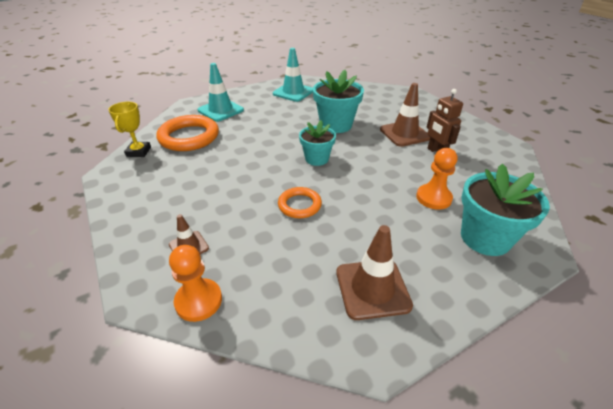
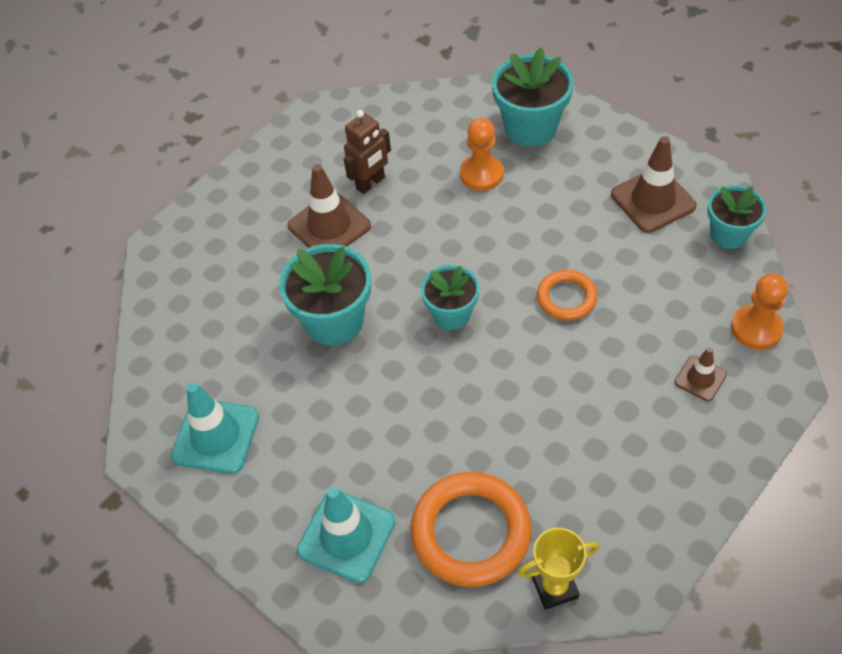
camera: 105 degrees left, 15 degrees up
none -> turquoise flower pot [707,185,766,249]

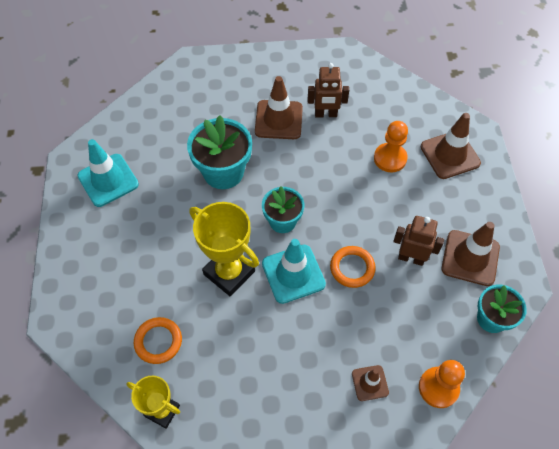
camera: 40 degrees right, 5 degrees up
turquoise traffic cone [297,487,396,583] -> turquoise traffic cone moved to [262,239,326,304]
orange ring [410,472,532,587] -> orange ring [134,317,182,364], size x0.57
turquoise flower pot [492,47,574,147] -> brown traffic cone [421,113,481,179]
none -> yellow trophy [190,202,259,296]
none -> brown robot [393,216,444,266]

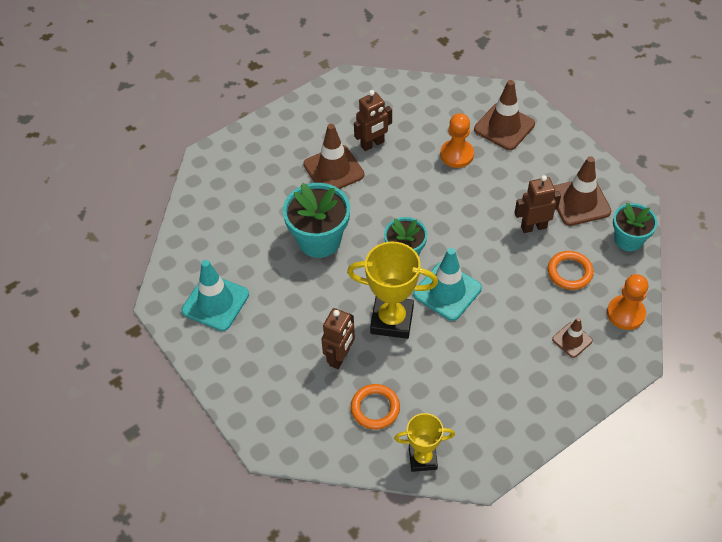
camera: 30 degrees left, 5 degrees down
orange ring [330,246,376,288] -> orange ring moved to [548,251,594,290]
none -> brown robot [321,308,355,369]

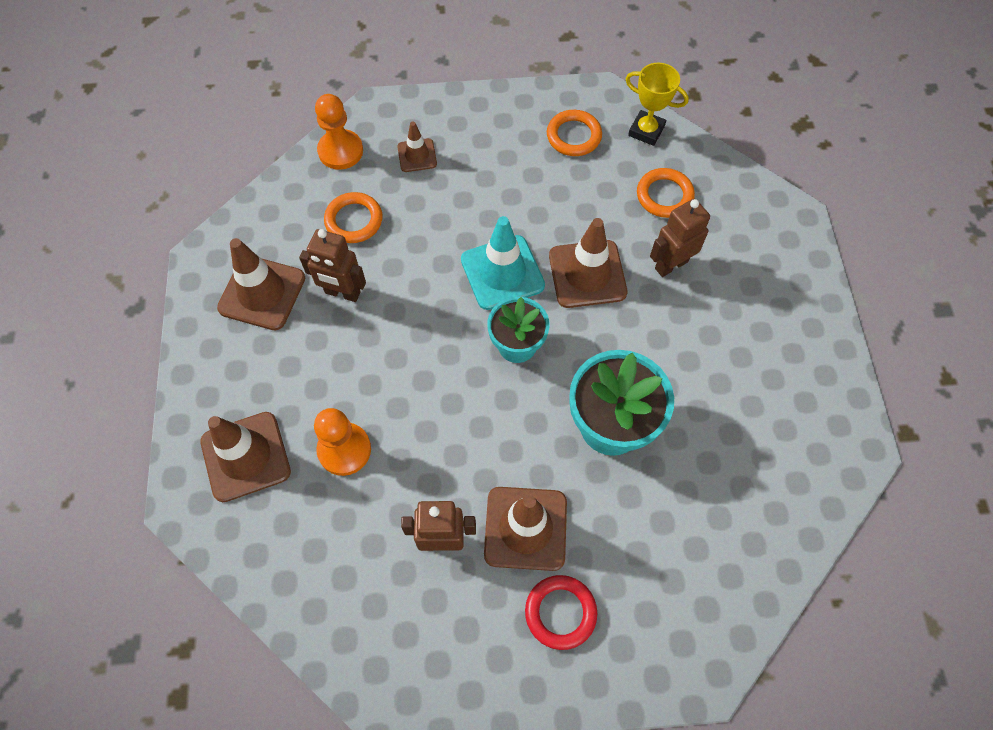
camera: 150 degrees left, 10 degrees up
turquoise traffic cone [181,260,249,331] -> none
yellow trophy [347,242,438,339] -> brown traffic cone [549,218,627,308]
turquoise flower pot [613,203,657,252] -> none
none -> red ring [525,575,597,650]
none -> orange ring [547,110,602,156]

